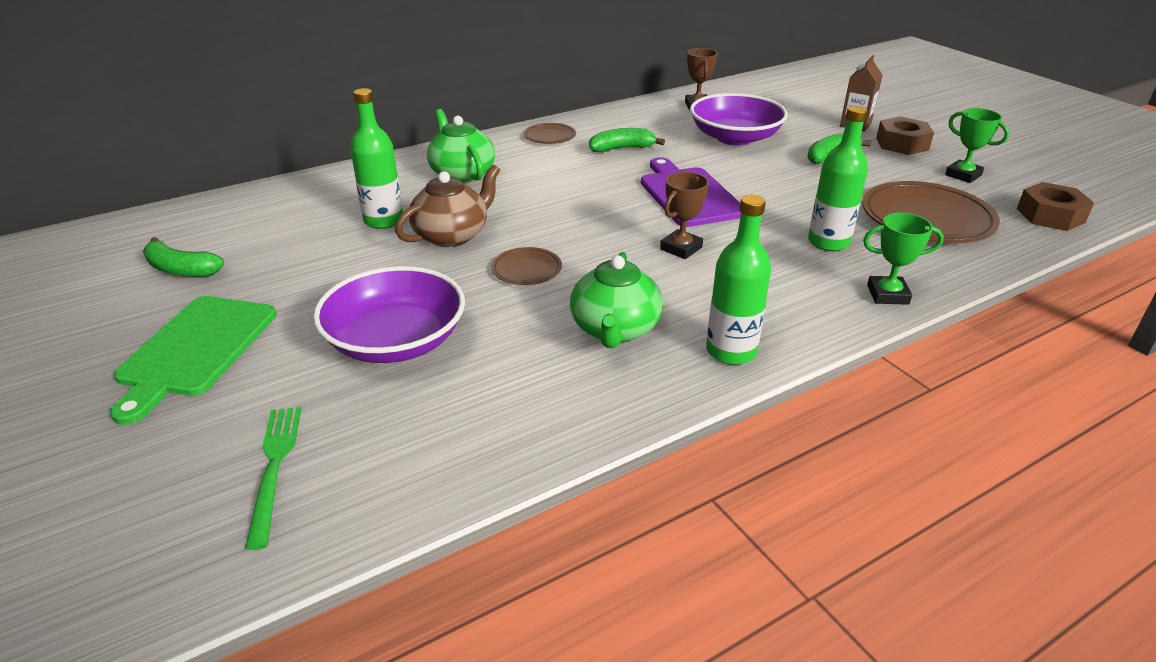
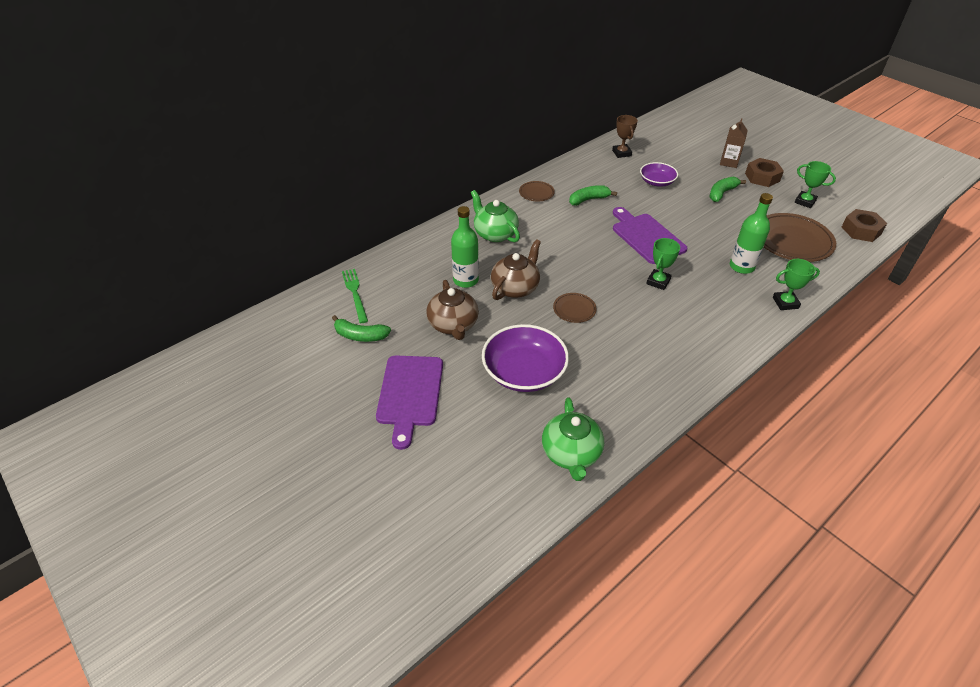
camera: 10 degrees left, 10 degrees up
green cutting board [110,296,277,425] -> purple cutting board [376,355,443,450]
green fork [245,407,301,550] -> green fork moved to [342,269,368,323]
green teapot [570,252,663,348] -> green teapot moved to [542,397,604,481]
brown trophy [660,172,709,259] -> green trophy [646,238,680,290]
purple bowl [690,93,788,146] -> purple bowl [640,162,678,187], size x0.60
green bottle [706,195,771,365] -> none
none -> brown teapot [426,280,479,340]

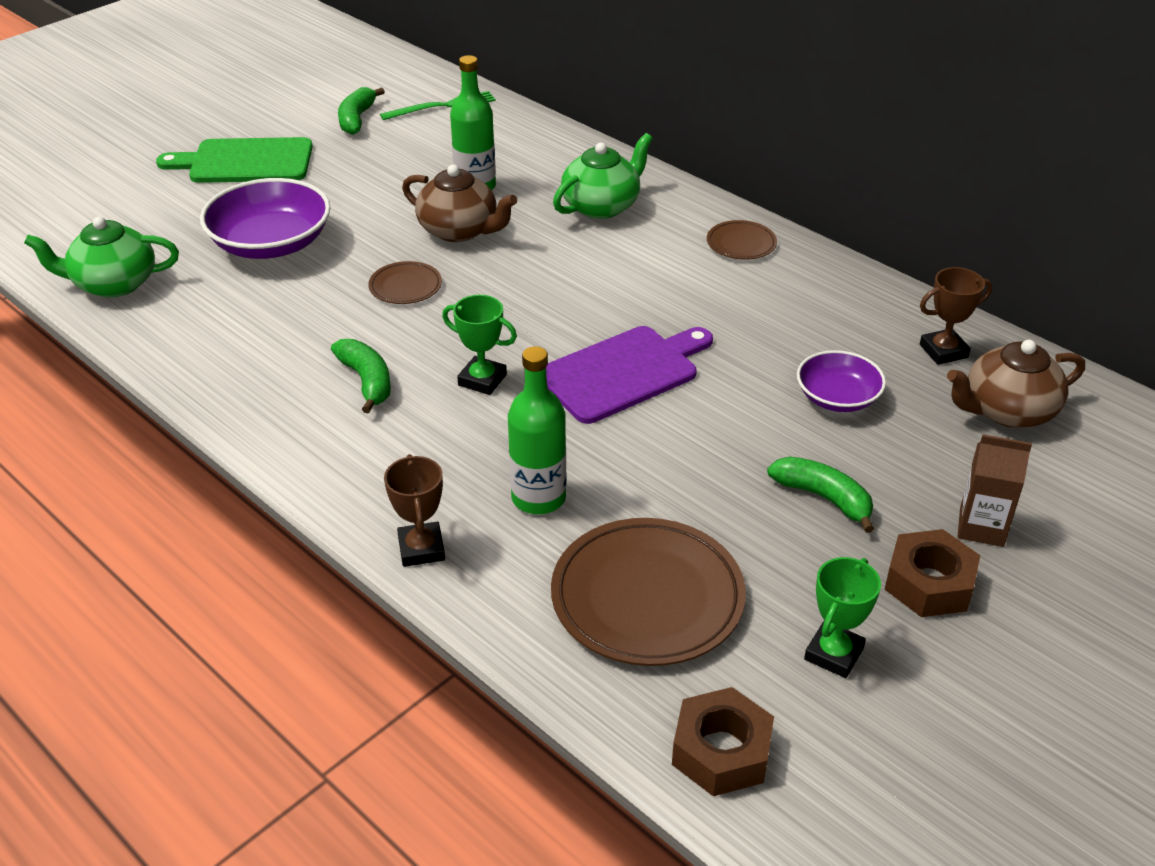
camera: 85 degrees right, 5 degrees down
purple cutting board [376,355,443,450] -> green cutting board [156,137,313,183]
brown teapot [426,280,479,340] -> brown teapot moved to [947,340,1085,428]
green banana [569,185,617,206] -> green banana moved to [331,339,391,414]
green trophy [773,259,820,310] -> brown trophy [384,454,445,567]

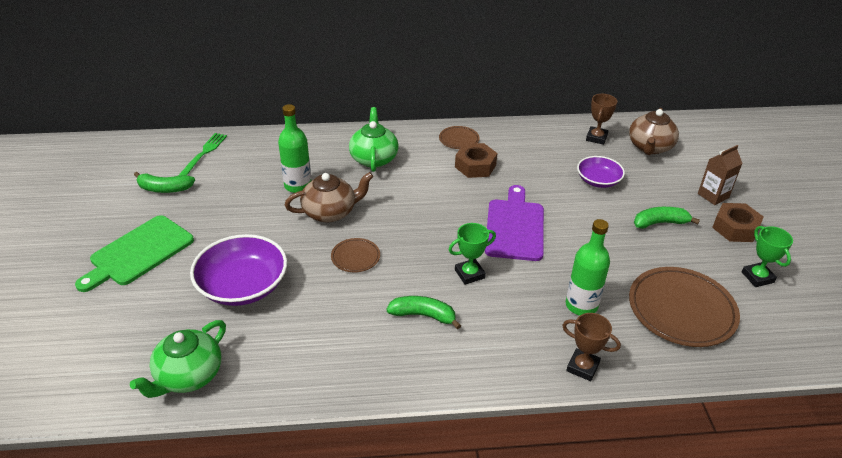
camera: 50 degrees left, 0 degrees up
green banana [338,87,385,135] -> green banana turned 45 degrees counterclockwise [134,172,195,193]
brown nut [672,687,774,796] -> brown nut moved to [455,143,497,178]

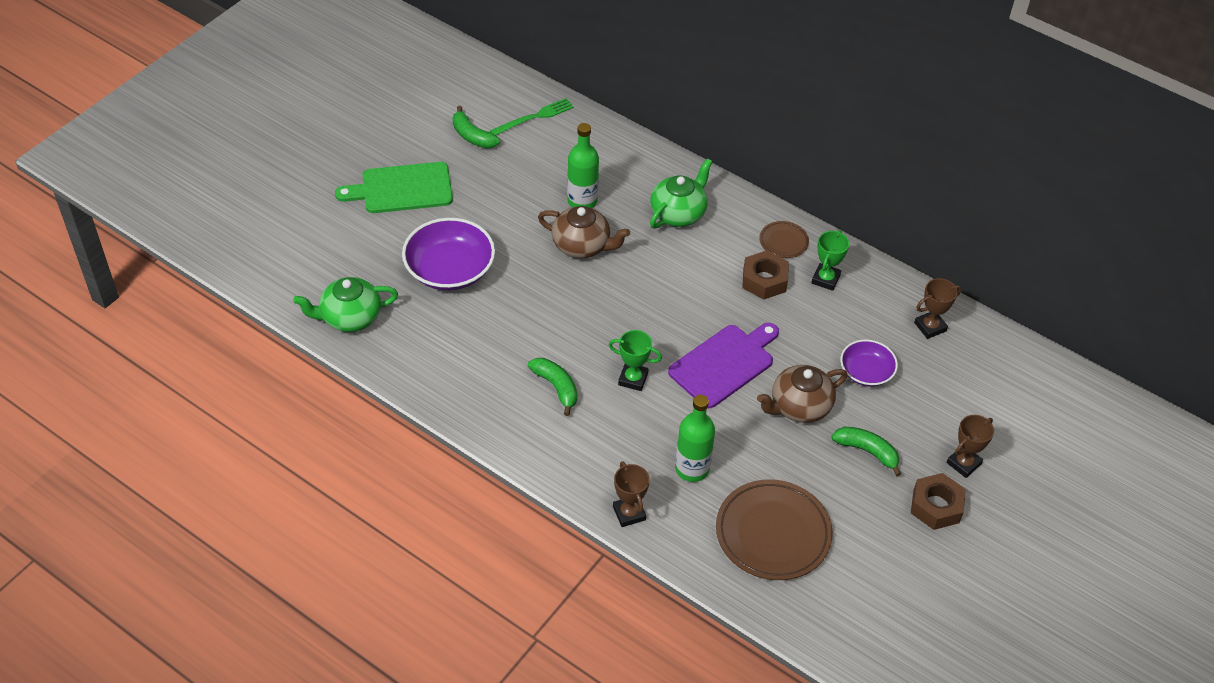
camera: 40 degrees right, 10 degrees up
brown plate [331,238,380,272] -> none
brown teapot [629,108,679,155] -> brown teapot moved to [757,365,848,423]
brown carton [698,145,743,205] -> brown trophy [947,415,994,478]
green trophy [742,226,793,287] -> green trophy moved to [811,230,849,291]

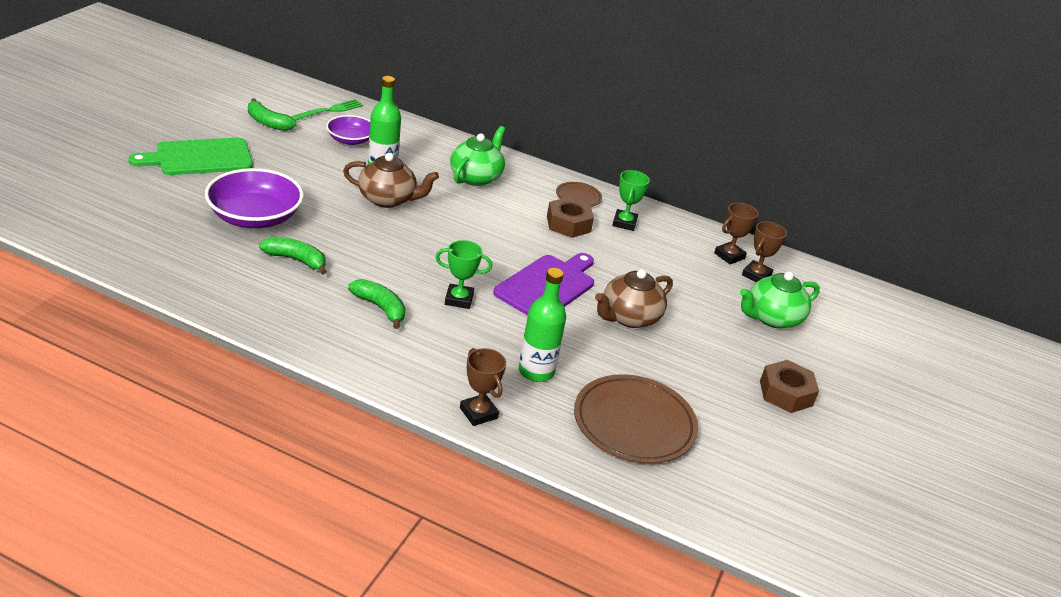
camera: 15 degrees left, 15 degrees down
green teapot [293,277,398,332] -> green teapot moved to [740,272,820,329]
green banana [831,427,901,477] -> green banana moved to [259,237,327,275]
purple bowl [840,340,898,387] -> purple bowl moved to [326,115,370,145]
brown trophy [947,415,994,478] -> brown trophy moved to [742,221,787,282]

